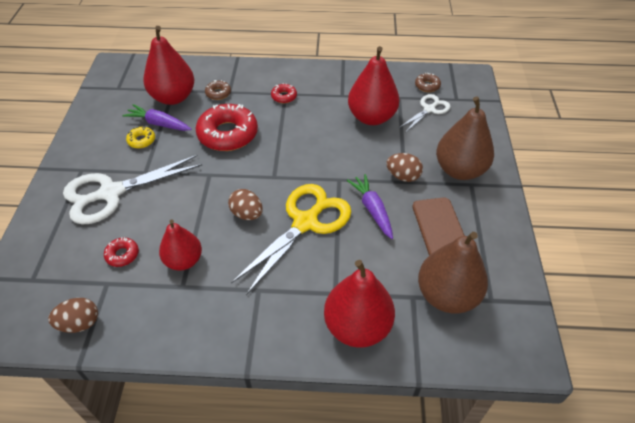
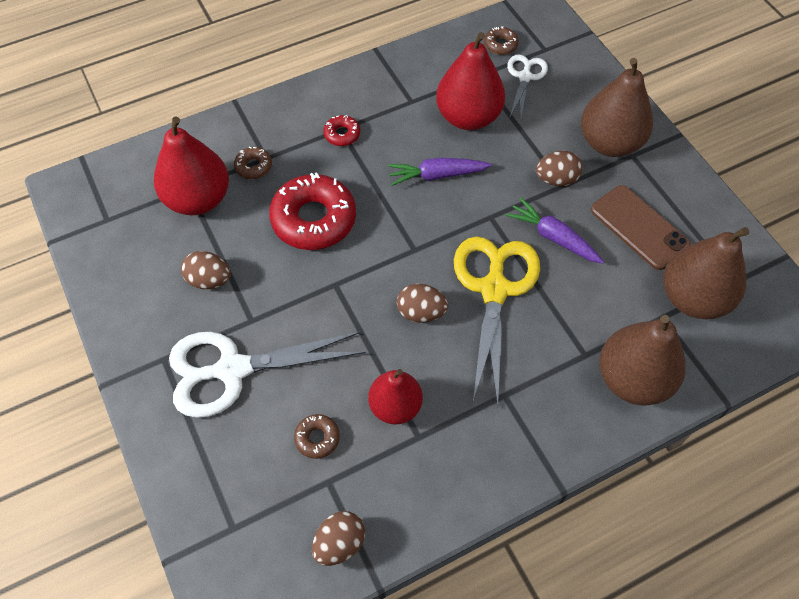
camera: 30 degrees left, 10 degrees up
white scissors [63,155,203,224] -> white scissors turned 45 degrees clockwise [169,331,366,418]
red donut [104,237,139,267] -> brown donut [294,414,340,459]
purple carrot [122,104,192,131] -> purple carrot moved to [388,158,492,186]
yellow donut [126,126,155,149] -> brown egg [181,251,231,289]
red pear [324,260,395,348] -> brown pear [599,315,686,406]

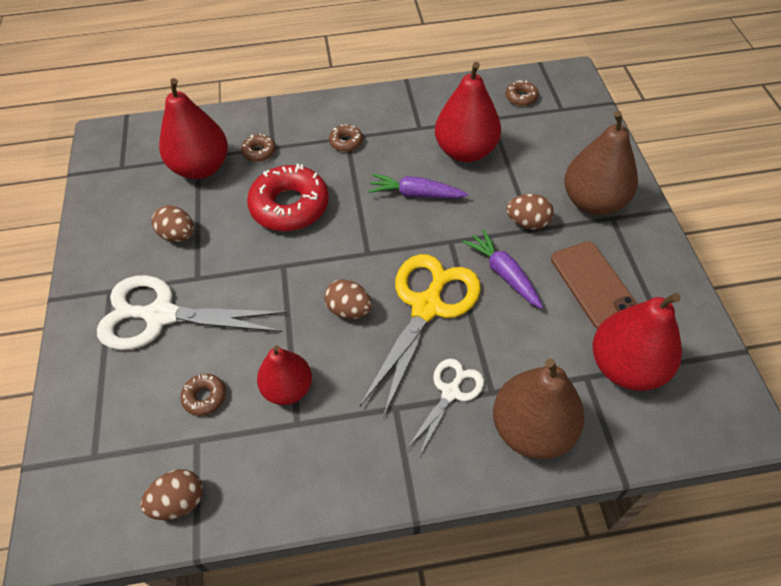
camera: 20 degrees right, 5 degrees down
red donut [323,115,360,146] -> brown donut [329,125,363,152]
white scissors [507,55,548,121] -> white scissors moved to [406,359,484,457]
brown pear [663,227,749,319] -> red pear [593,293,682,391]

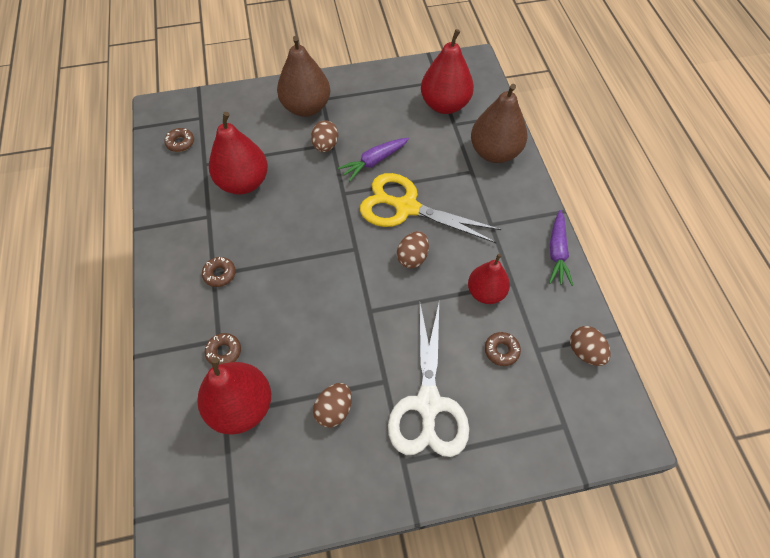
camera: 95 degrees left, 5 degrees up
red donut [247,164,329,231] -> none
purple carrot [368,174,468,199] -> purple carrot moved to [549,210,573,286]
white scissors [406,359,484,457] -> none
brown phone [551,241,638,329] -> none

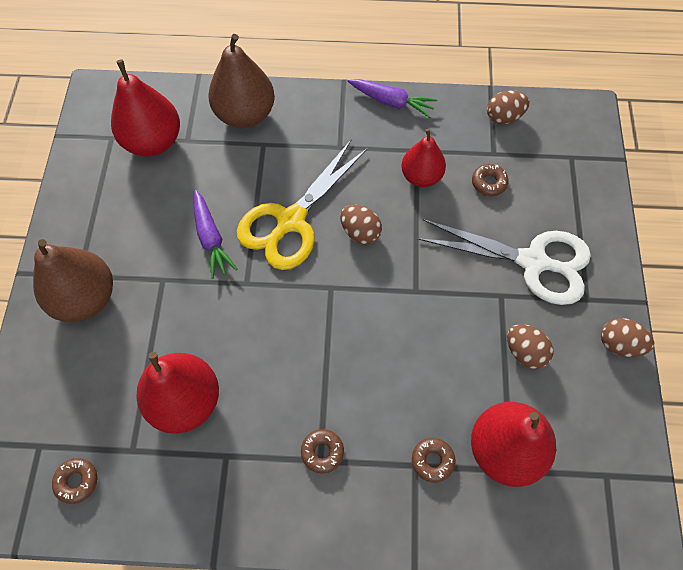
camera: 75 degrees left, 5 degrees up
brown egg [311,120,338,152] -> brown egg moved to [601,318,654,357]

